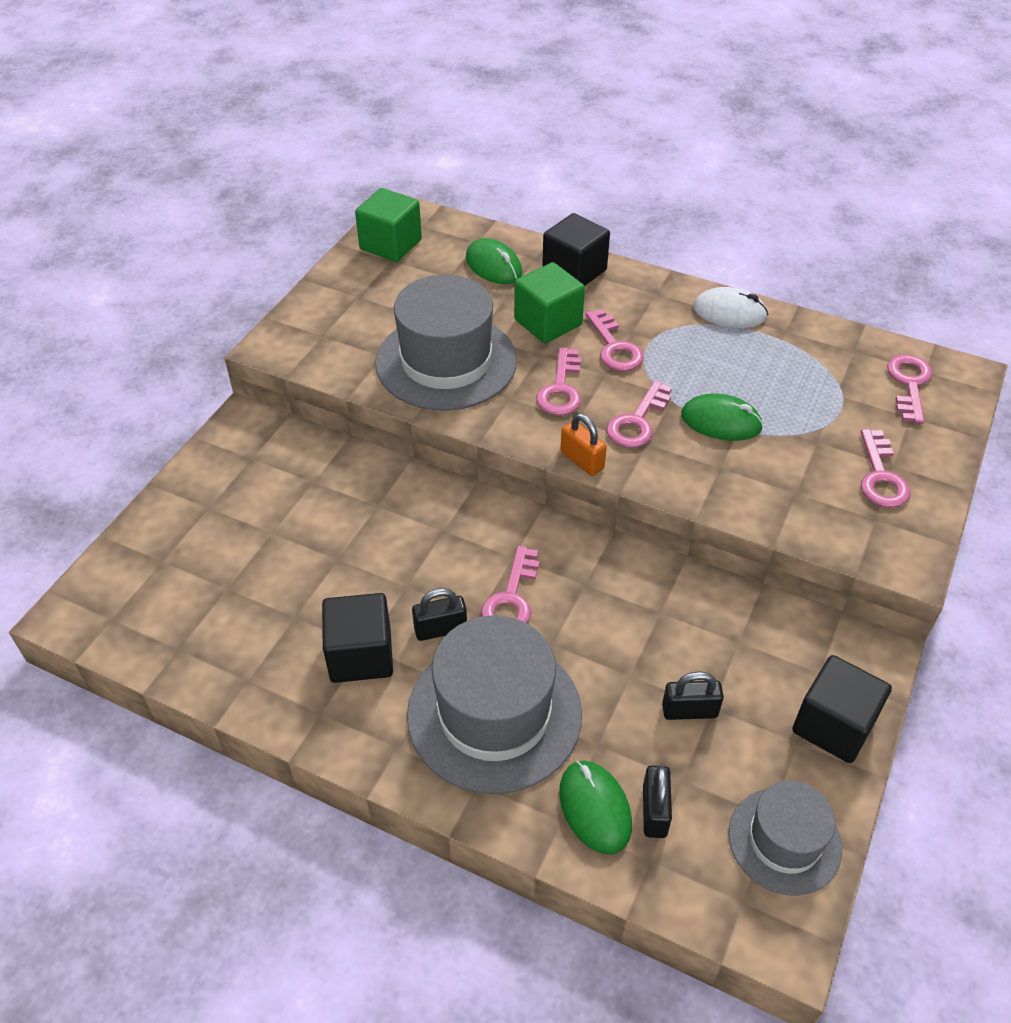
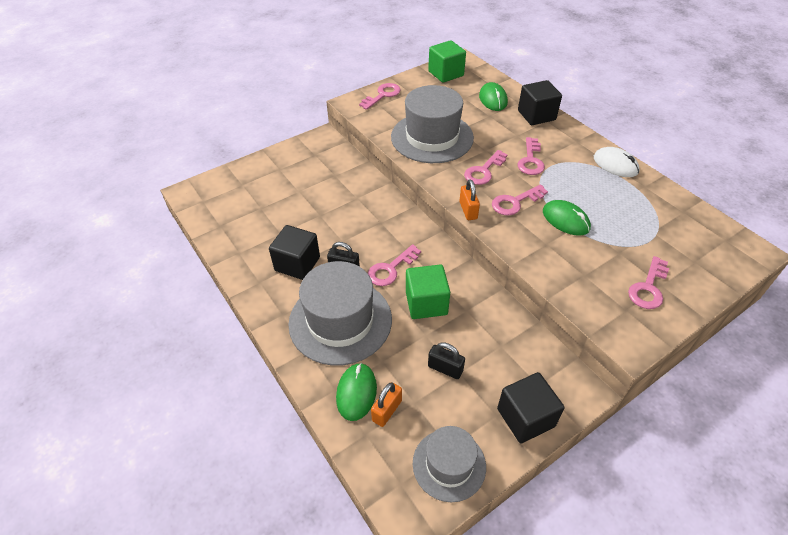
camera: 30 degrees right, 0 degrees up
green cube [514,262,585,343] -> green cube moved to [406,264,450,319]
black padlock [643,765,672,838] -> orange padlock [371,382,402,427]
pink key [887,355,932,424] -> pink key moved to [359,83,401,110]

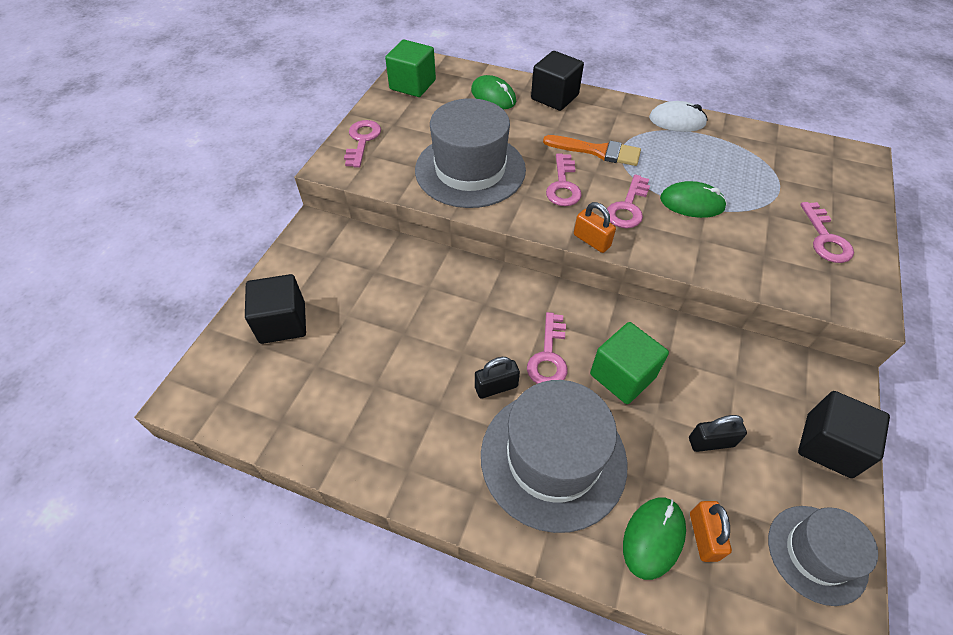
camera: 35 degrees left, 5 degrees up
black cube [269,225,320,280] -> black cube moved to [245,274,306,344]
green mouse [336,363,377,421] -> green mouse turned 60 degrees clockwise [623,498,686,580]
pink key [517,137,545,175] -> orange brush [543,135,641,166]

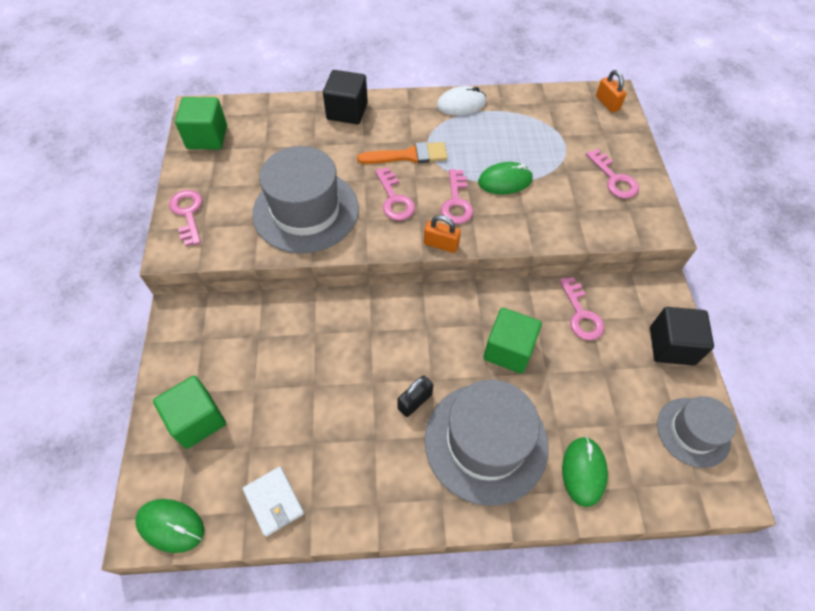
camera: 25 degrees left, 5 degrees up
black cube [245,274,306,344] -> green cube [153,376,226,449]
green mouse [471,75,516,109] -> green mouse moved to [135,499,204,553]
pink key [527,312,568,384] -> pink key moved to [559,277,605,340]
black padlock [689,415,747,452] -> none
orange padlock [690,501,732,562] -> orange padlock moved to [596,70,626,113]
none -> white wallet [243,467,304,537]

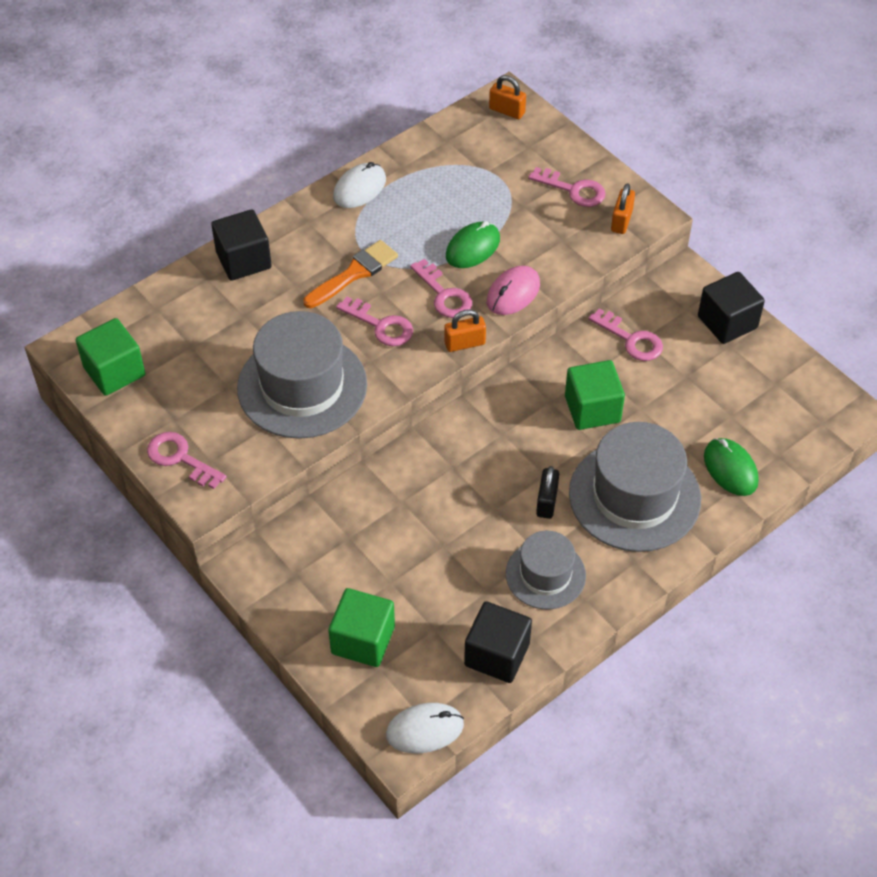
camera: 35 degrees left, 5 degrees down
green mouse [135,499,204,553] -> white mouse [386,703,464,753]
white wallet [243,467,304,537] -> black cube [464,601,532,683]
grey hat [657,396,736,468] -> grey hat moved to [506,531,586,609]
none -> pink mouse [487,266,540,315]
none -> orange padlock [611,183,635,234]

